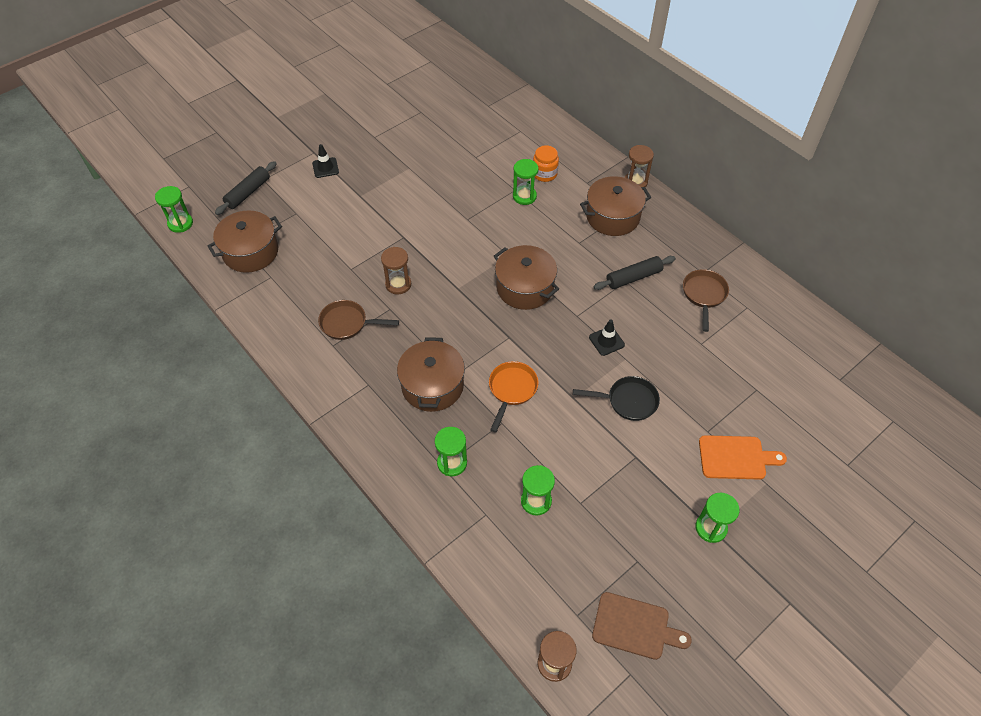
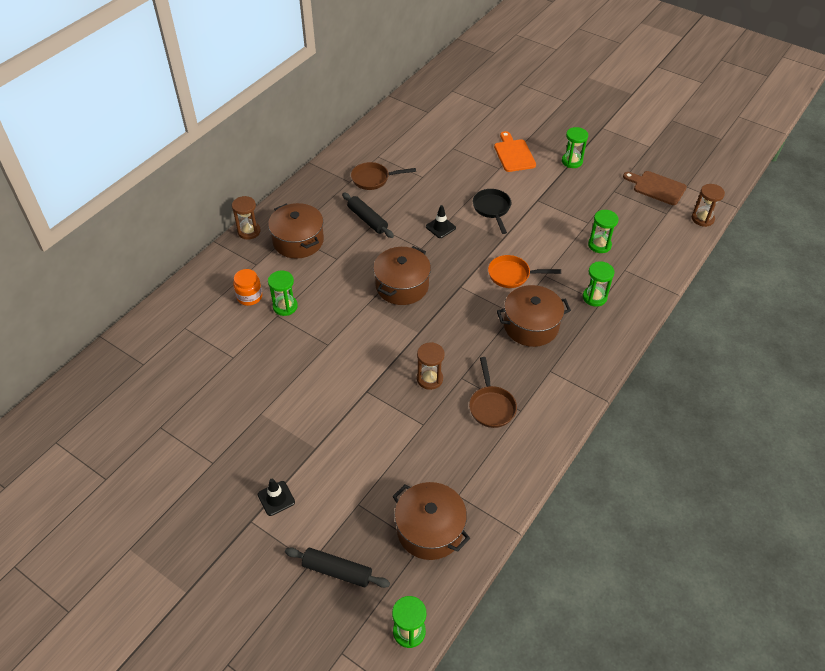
camera: 105 degrees left, 5 degrees down
brown cutting board [592,592,692,660] -> brown cutting board turned 60 degrees counterclockwise [623,171,687,205]

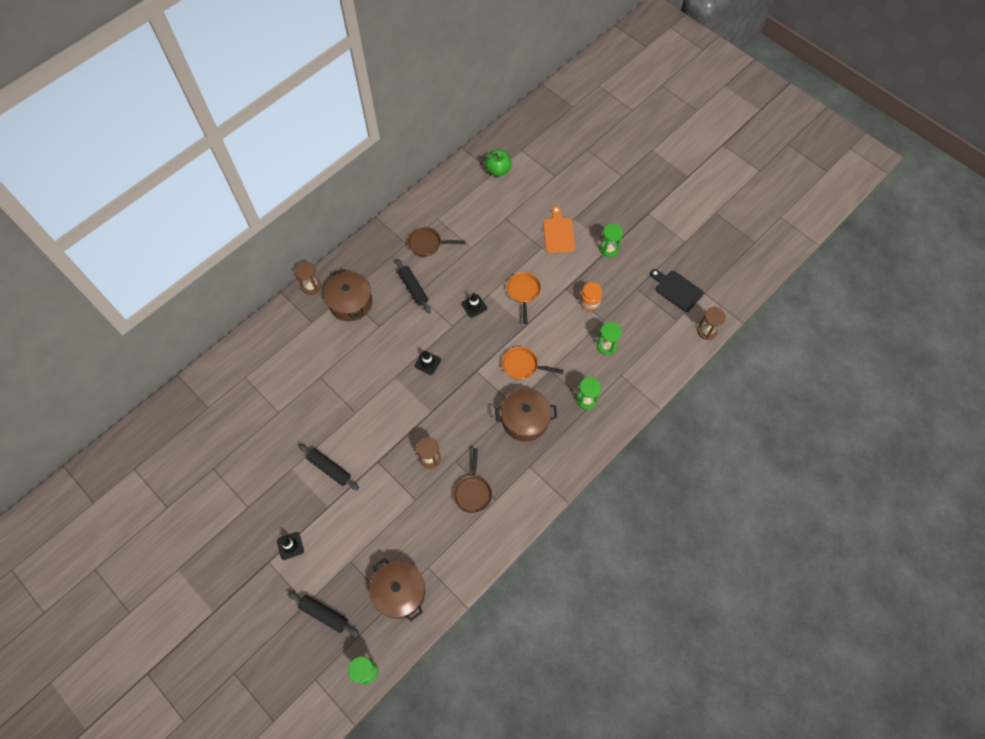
camera: 10 degrees right, 15 degrees up
orange jar [233,269,262,306] -> orange jar moved to [580,282,602,310]
green hourglass [268,270,298,316] -> none
brown pot [373,246,431,305] -> black traffic cone [415,351,441,375]
black pan [473,189,511,234] -> orange pan [507,272,541,324]
brown cutting board [623,171,687,205] -> black cutting board [650,269,704,312]
none -> black rolling pin [299,444,359,491]
none -> green apple [485,150,512,177]

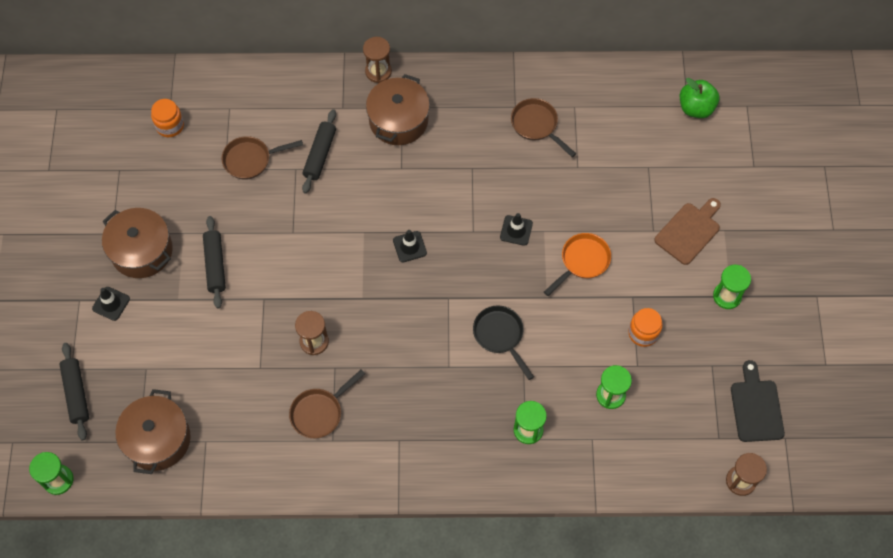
camera: 45 degrees right, 0 degrees up
black rolling pin [396,259,431,314] -> black rolling pin moved to [302,109,336,193]
brown pot [495,389,557,442] -> brown pot moved to [102,208,173,278]
orange pan [502,347,564,380] -> black pan [473,305,534,380]
orange cutting board [543,206,575,253] -> brown cutting board [654,198,721,265]
none -> orange jar [151,99,184,137]
none -> brown pan [222,136,303,180]

